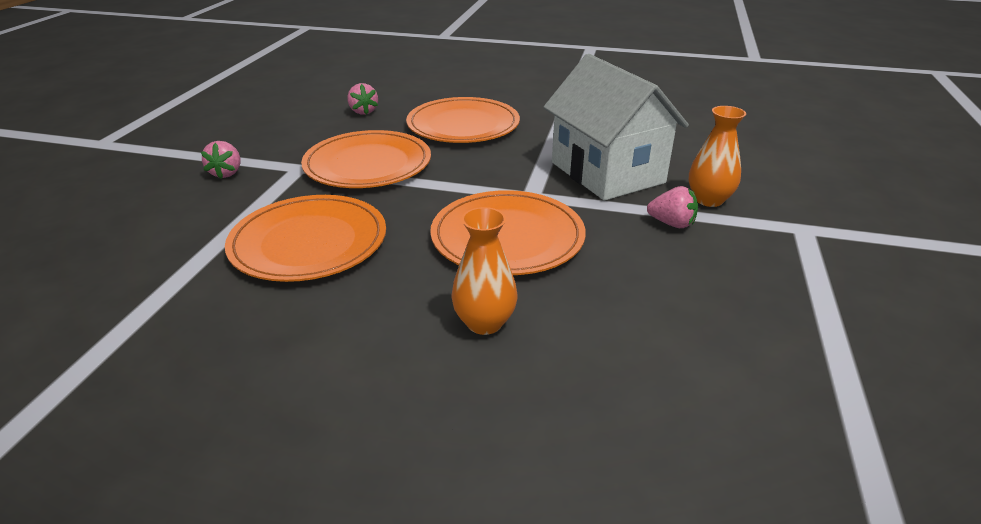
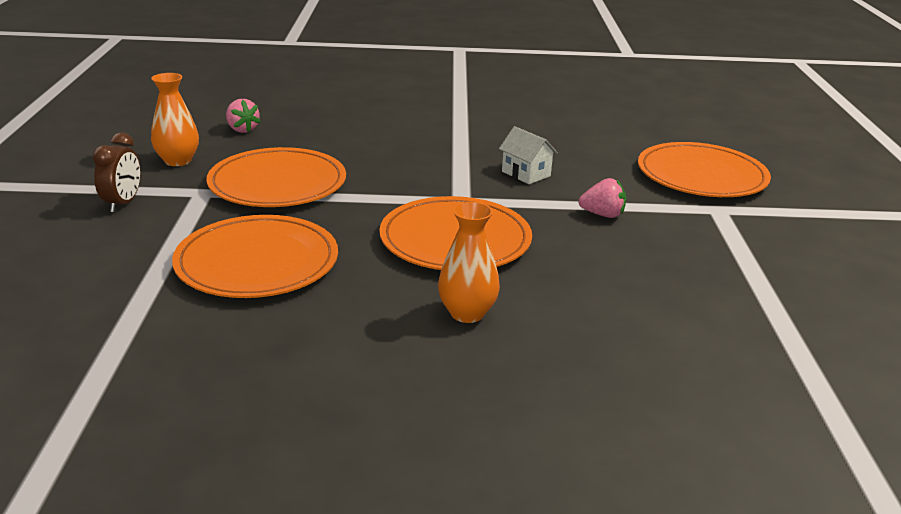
camera: 15 degrees left, 5 degrees down
pink strawberry [201,141,240,179] -> brown clock [92,133,141,213]
orange plate [406,97,520,143] -> orange plate moved to [638,142,771,197]
white house [544,54,689,201] -> white house [499,126,558,184], size x0.42
orange vase [689,106,746,207] -> orange vase moved to [151,73,199,166]

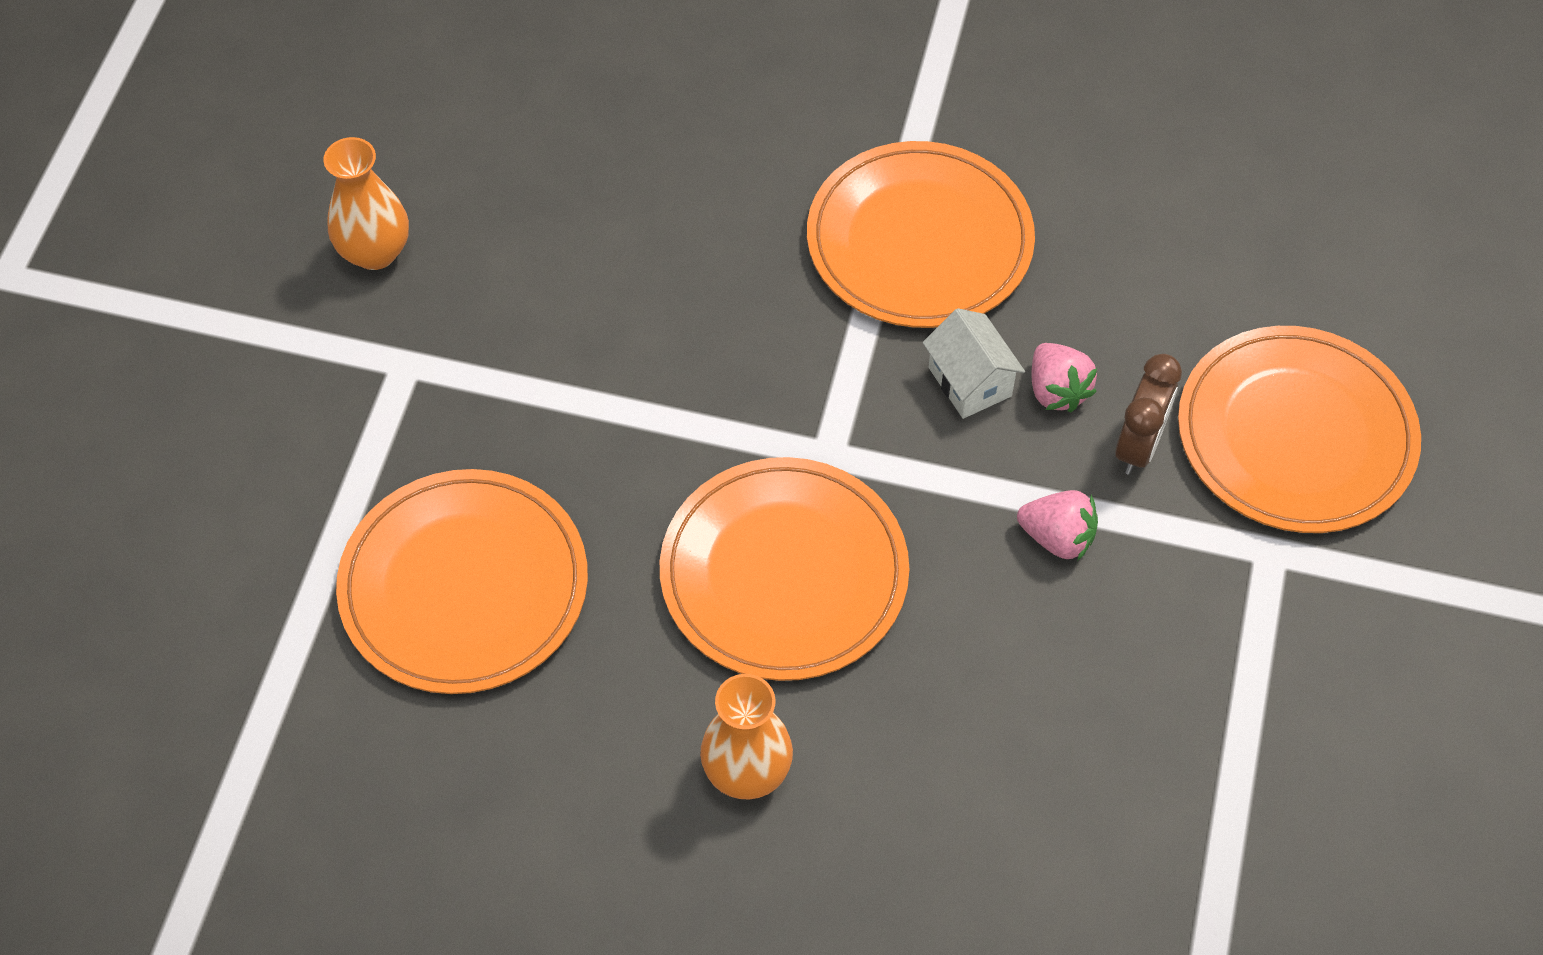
camera: 15 degrees right, 30 degrees up
brown clock [92,133,141,213] -> brown clock moved to [1115,354,1182,475]
orange plate [207,147,346,207] -> orange plate moved to [807,141,1035,328]
pink strawberry [226,99,261,133] -> pink strawberry moved to [1032,343,1097,412]

